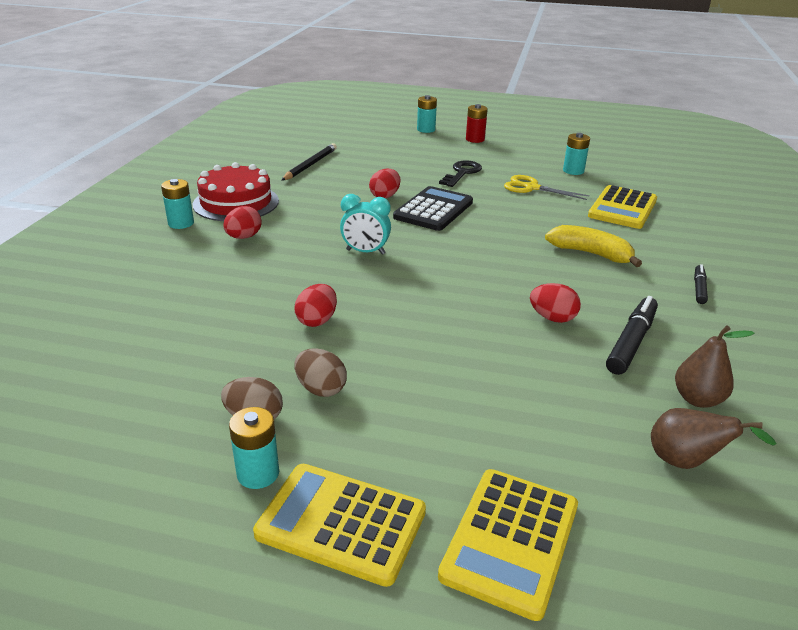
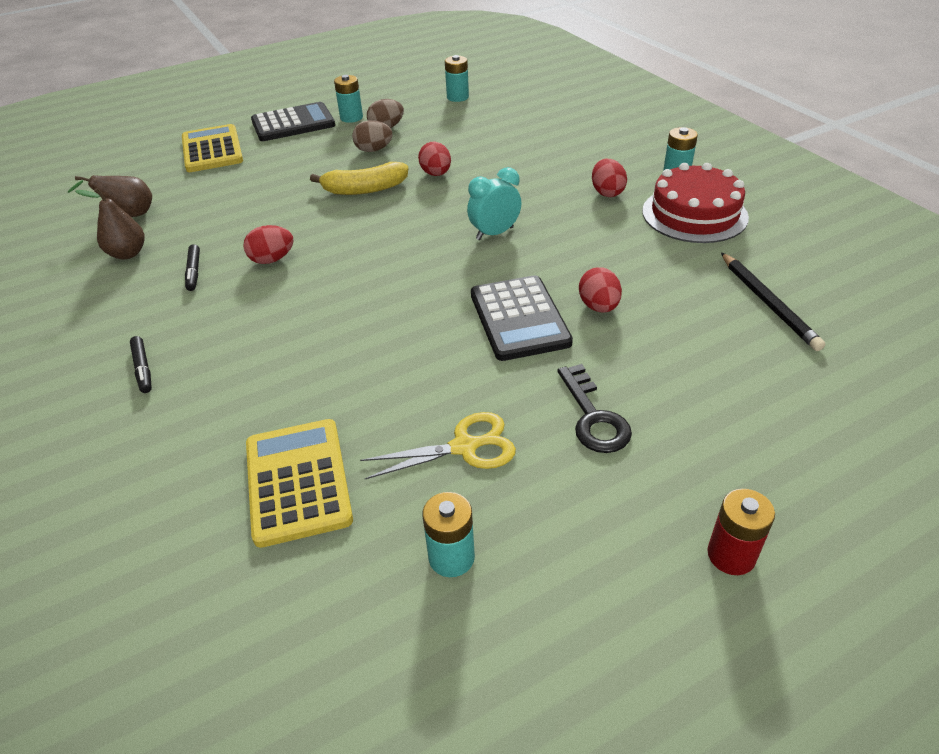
camera: 140 degrees right, 10 degrees up
yellow calculator [253,464,426,587] -> black calculator [251,102,335,141]
turquoise battery [417,95,437,133] -> turquoise battery moved to [445,55,469,102]
yellow banana [545,225,642,267] -> yellow banana moved to [310,162,408,195]
black marker [606,296,658,375] -> black marker [185,244,200,291], size x0.58

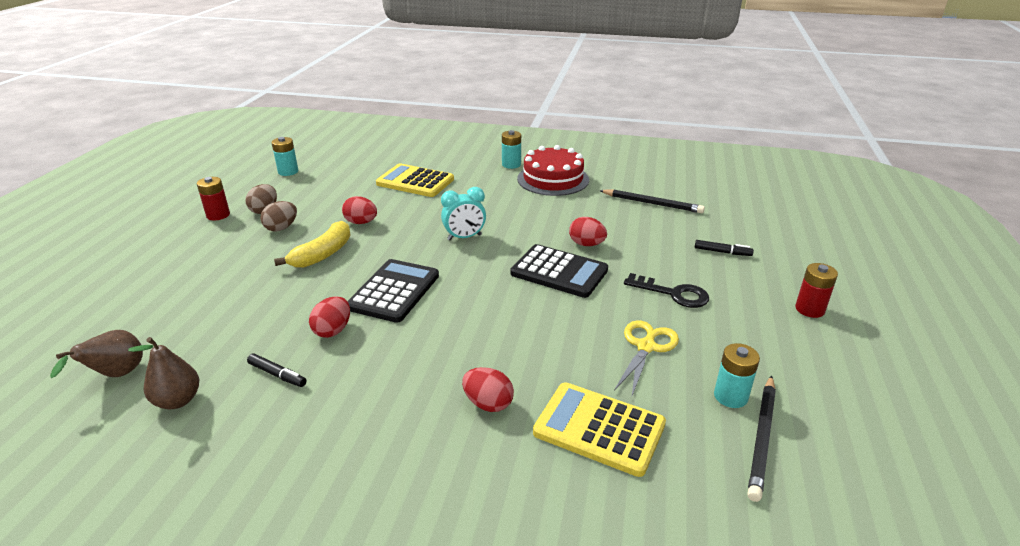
camera: 50 degrees left, 10 degrees down
black marker [130,336,152,393] -> black marker moved to [695,240,754,256]
yellow calculator [182,124,243,172] -> yellow calculator moved to [376,164,454,197]
black calculator [251,102,335,141] -> black calculator moved to [347,259,439,323]
turquoise battery [334,75,363,123] -> red battery [197,177,230,220]
turquoise clock [467,167,522,240] -> turquoise clock turned 120 degrees counterclockwise [441,187,486,240]
red egg [592,159,627,197] -> red egg moved to [462,367,514,412]
none -> black pencil [747,375,776,502]

